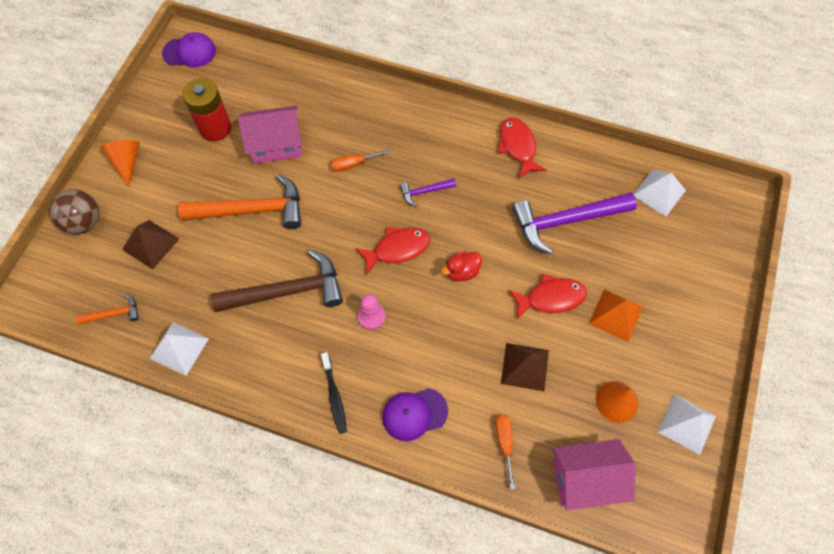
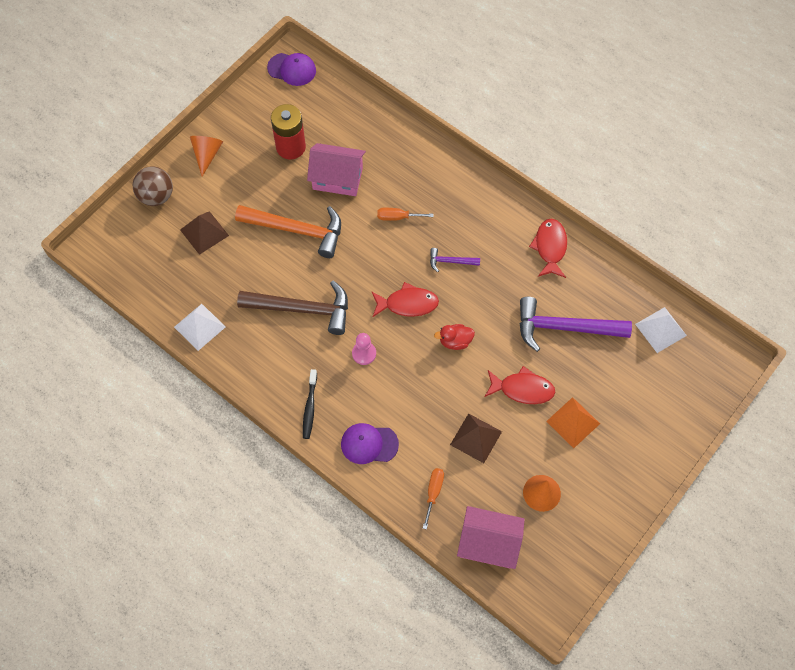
camera: 20 degrees right, 0 degrees up
orange hammer [76,294,139,325] -> none
white pyramid [658,394,716,455] -> none

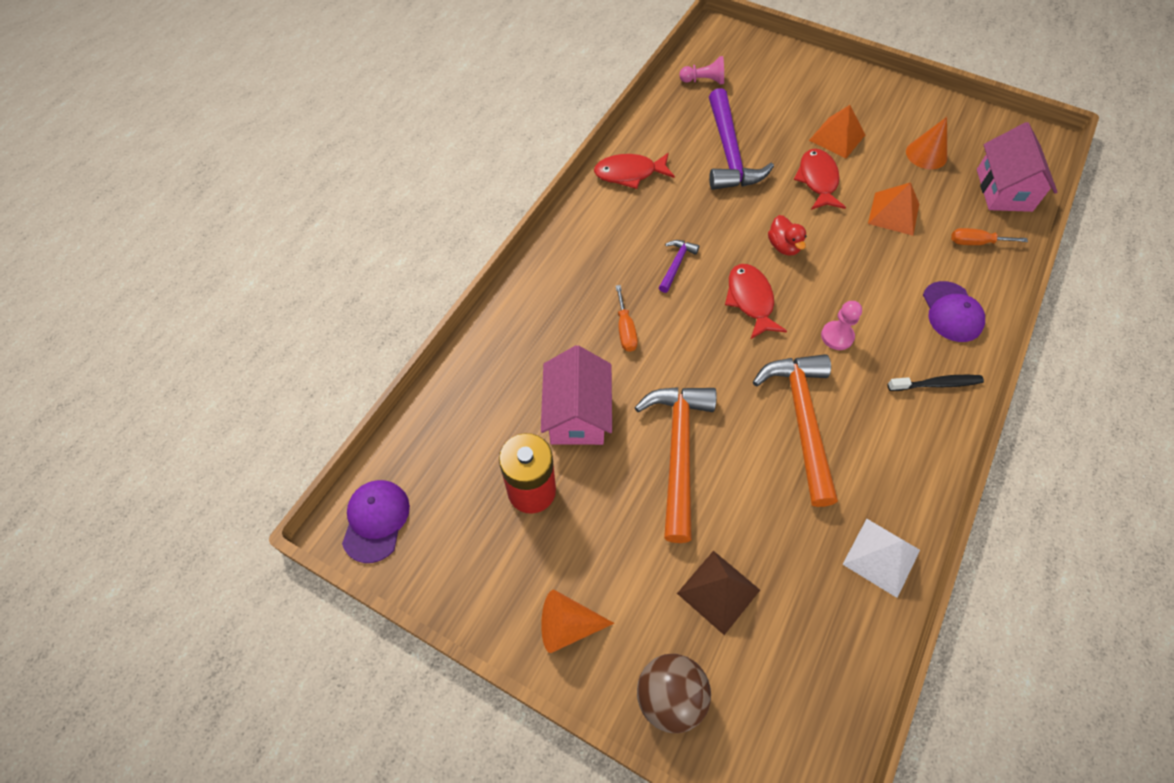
camera: 100 degrees left, 5 degrees down
brown hammer [237,281,348,335] -> orange hammer [753,354,838,507]
purple hammer [430,248,480,272] -> purple hammer turned 150 degrees counterclockwise [659,240,699,293]
brown pyramid [450,413,502,463] -> orange pyramid [868,182,919,236]
white pyramid [635,307,687,353] -> pink pawn [679,56,724,84]

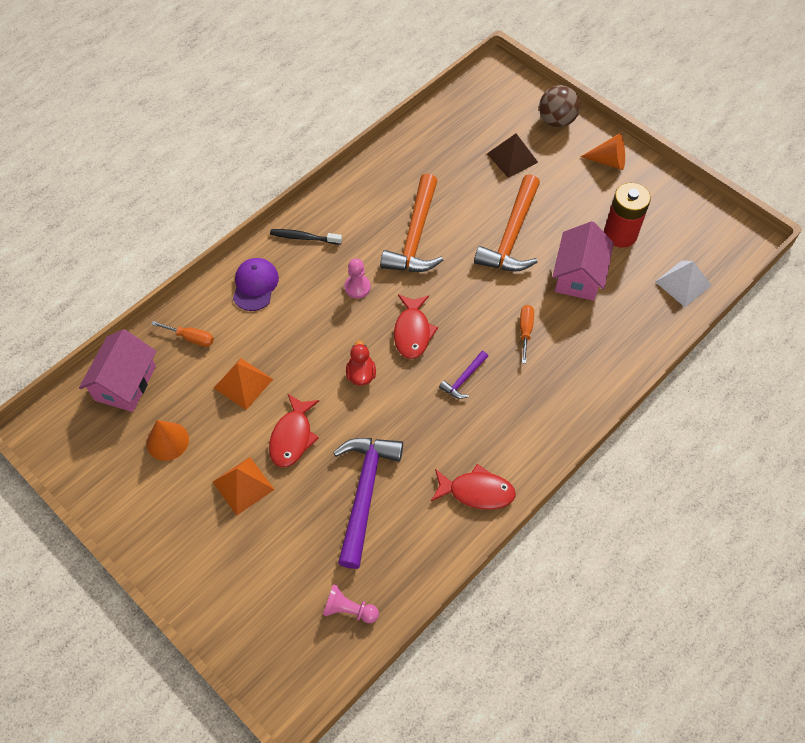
camera: 165 degrees left, 0 degrees up
purple cap [342,480,410,563] -> none
white pyramid [842,519,920,598] -> white pyramid moved to [655,261,712,307]

